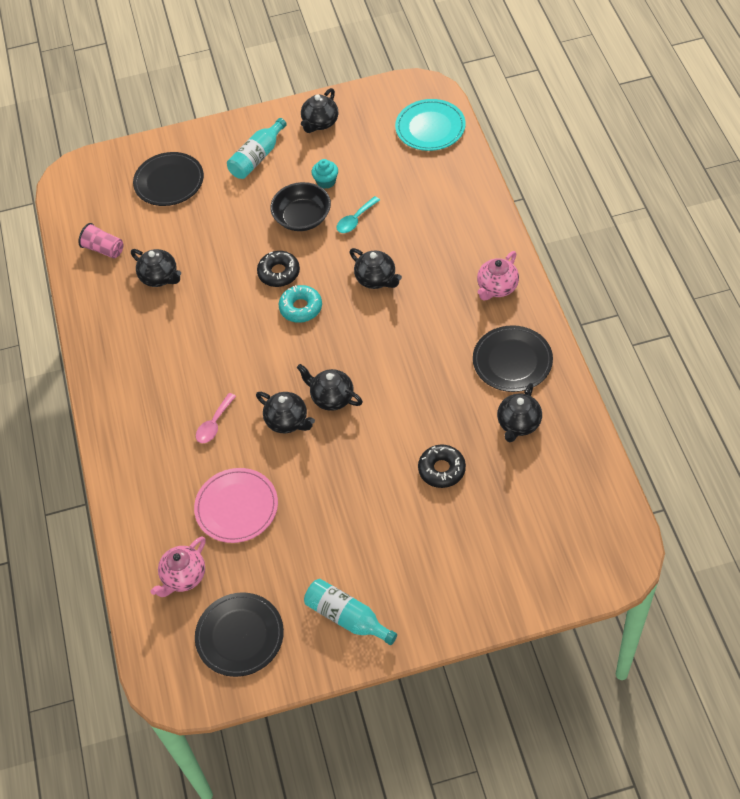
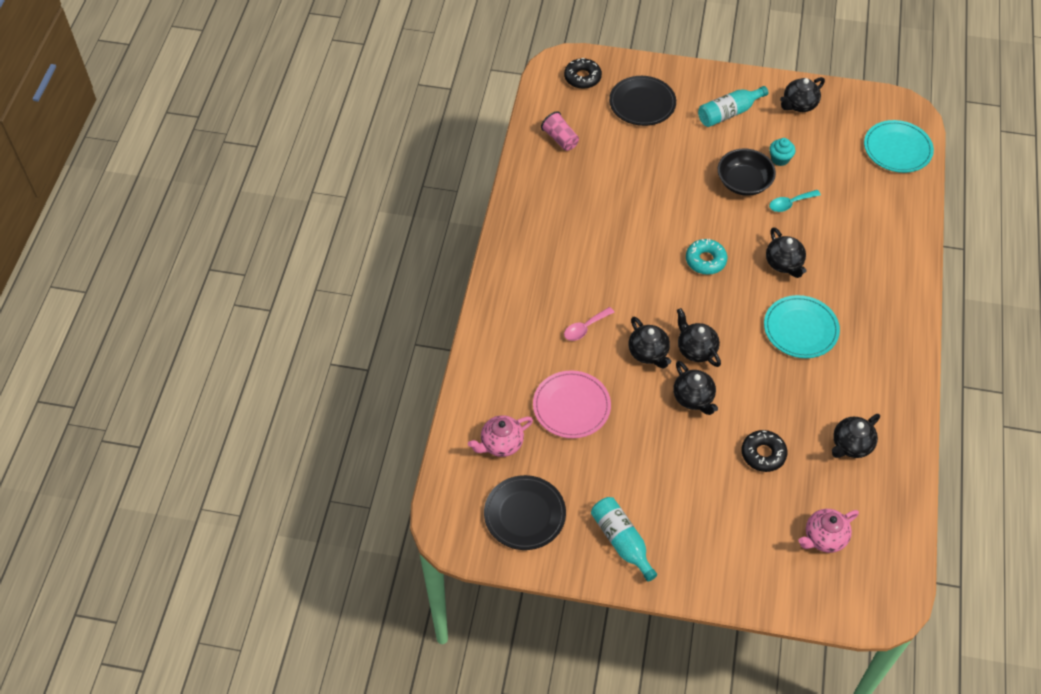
camera: 20 degrees right, 0 degrees up
black teapot [131,249,181,287] -> black teapot moved to [673,361,718,415]
black donut [257,251,300,287] -> black donut moved to [564,58,602,89]
black plate [473,325,553,392] -> none
pink teapot [477,251,519,301] -> pink teapot moved to [798,509,859,553]
none -> turquoise plate [764,295,840,358]

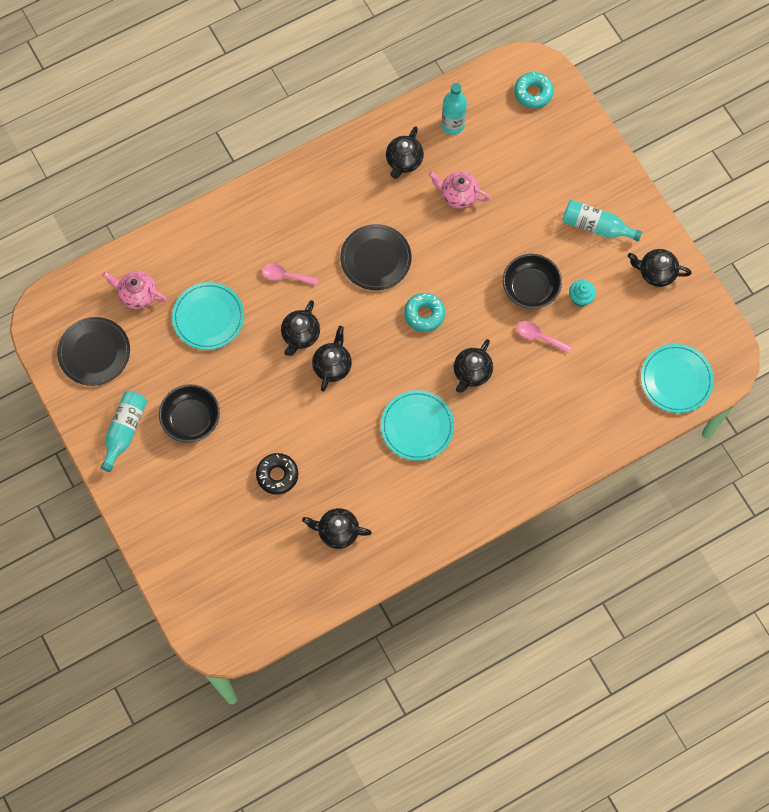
camera: 50 degrees right, 15 degrees up
pink plate [533,370,611,438] -> turquoise plate [172,282,244,350]
pink cup [541,111,579,151] -> turquoise bottle [441,83,467,135]
black donut [564,58,602,89] -> turquoise donut [514,72,553,108]
black plate [609,76,676,126] -> black plate moved to [340,224,412,290]
black teapot [673,361,718,415] -> black teapot moved to [386,126,424,179]
turquoise spoon [769,190,821,212] -> pink spoon [517,321,571,353]
pink teapot [798,509,859,553] -> pink teapot moved to [429,171,490,209]
none -> black bowl [159,384,220,443]

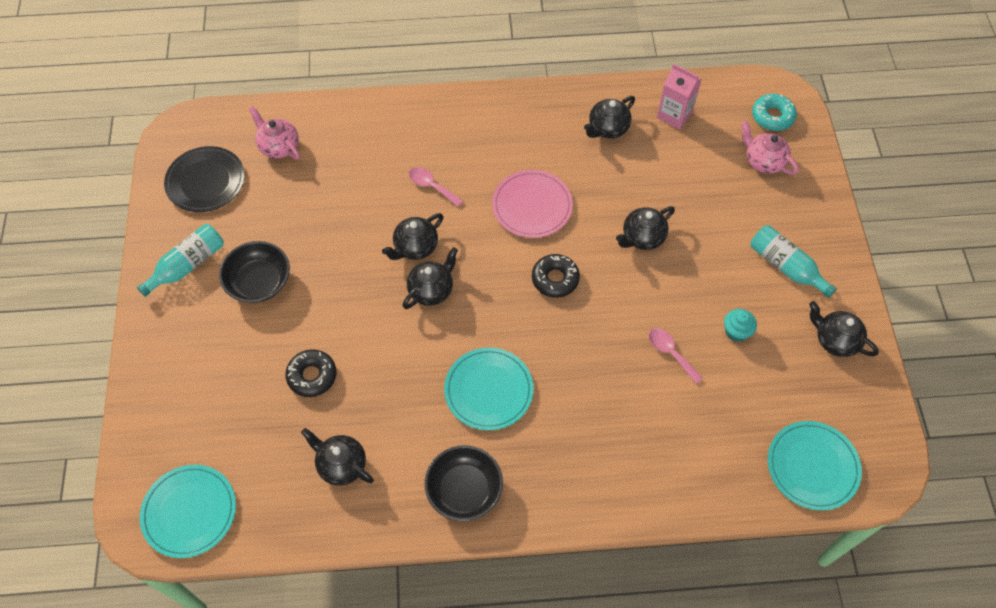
camera: 25 degrees right, 10 degrees down
turquoise plate [172,282,244,350] -> turquoise plate moved to [140,465,236,558]
black plate [340,224,412,290] -> pink plate [492,170,573,238]
turquoise donut [404,293,445,332] -> black donut [532,254,580,298]
pink teapot [429,171,490,209] -> pink teapot moved to [741,121,798,175]
turquoise bottle [441,83,467,135] -> pink carton [657,64,702,129]
black teapot [454,339,493,392] -> black teapot moved to [616,206,675,250]
black bowl [503,254,562,309] -> black bowl moved to [424,445,503,522]

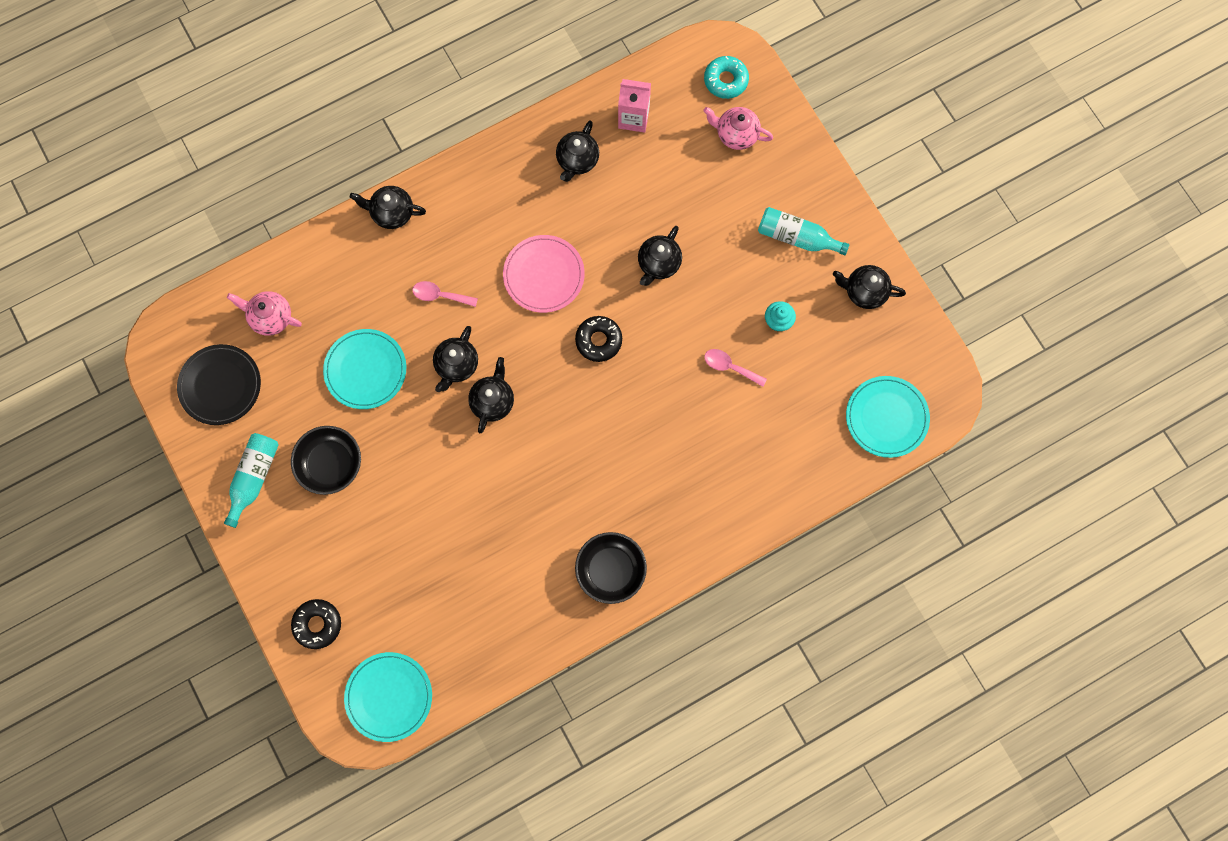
camera: 25 degrees left, 15 degrees up
black donut [285,349,337,397] -> black donut moved to [291,599,341,649]
black teapot [301,428,374,486] -> black teapot moved to [350,186,426,229]
turquoise plate [444,347,534,430] -> turquoise plate moved to [323,329,406,409]

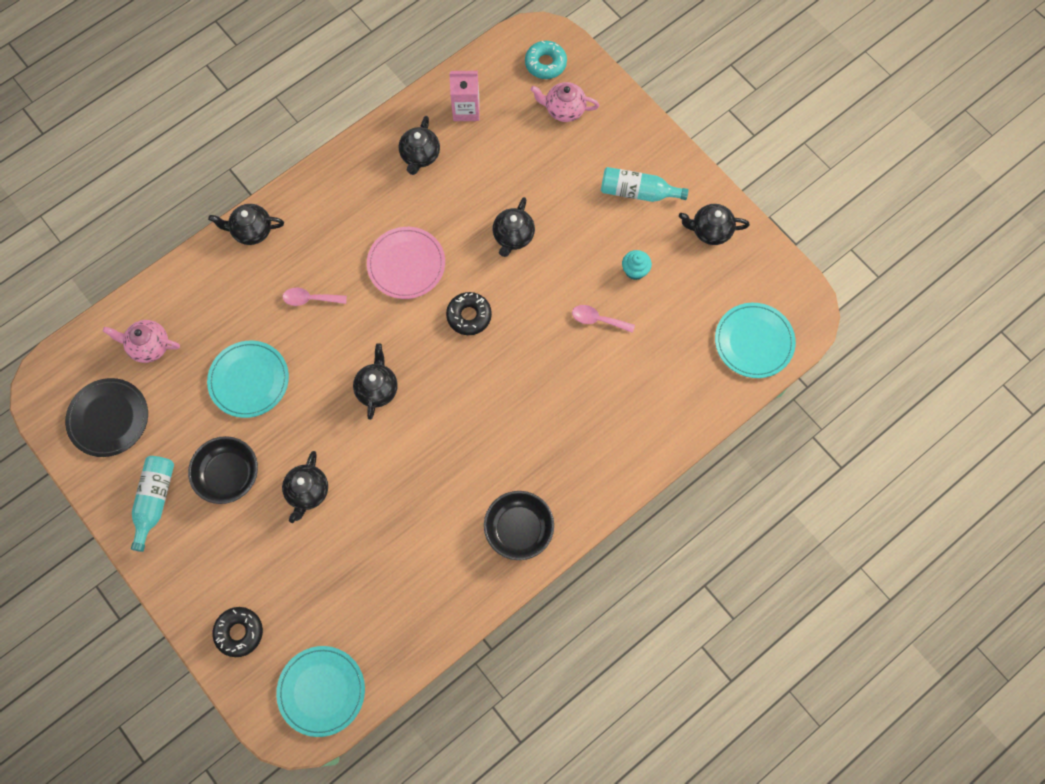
camera: 10 degrees left, 5 degrees down
black teapot [433,326,478,392] -> black teapot moved to [282,451,328,523]

